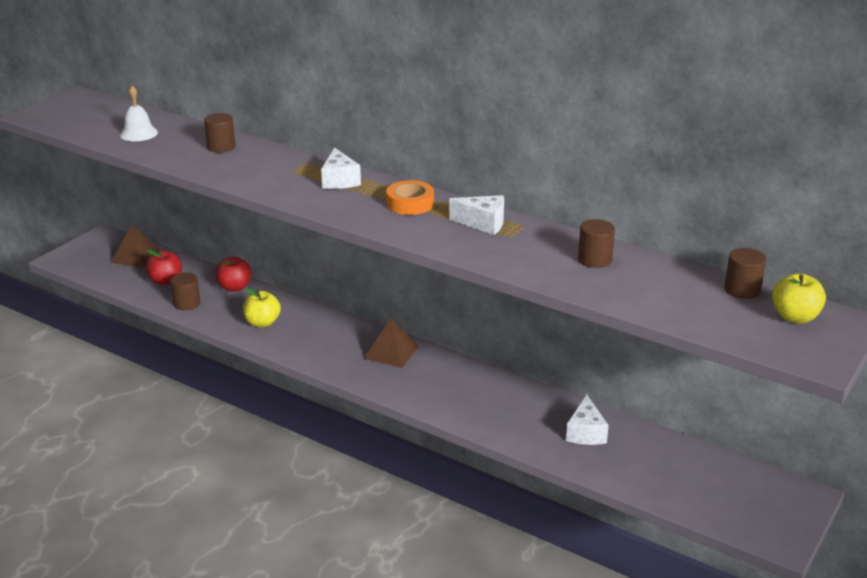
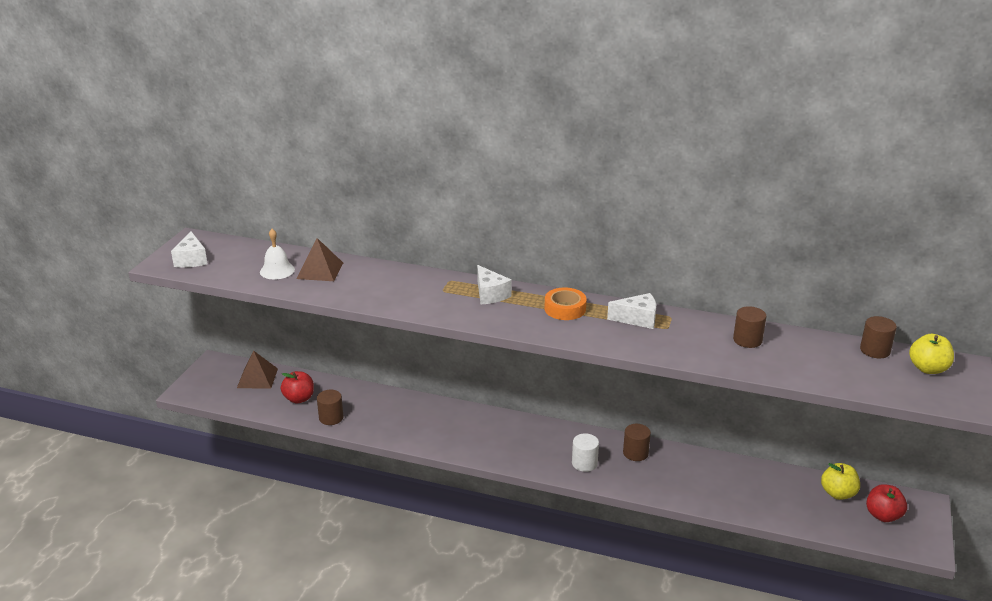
camera: 15 degrees left, 0 degrees up
brown cylinder [204,113,235,153] -> brown cylinder moved to [623,424,651,461]
red apple [215,257,252,292] -> red apple moved to [866,484,907,522]
yellow apple [243,288,281,327] -> yellow apple moved to [821,463,860,500]
brown pyramid [364,318,419,368] -> brown pyramid moved to [297,238,343,281]
white cheese [566,395,609,445] -> white cheese moved to [171,231,207,267]
none -> white cylinder [572,433,599,472]

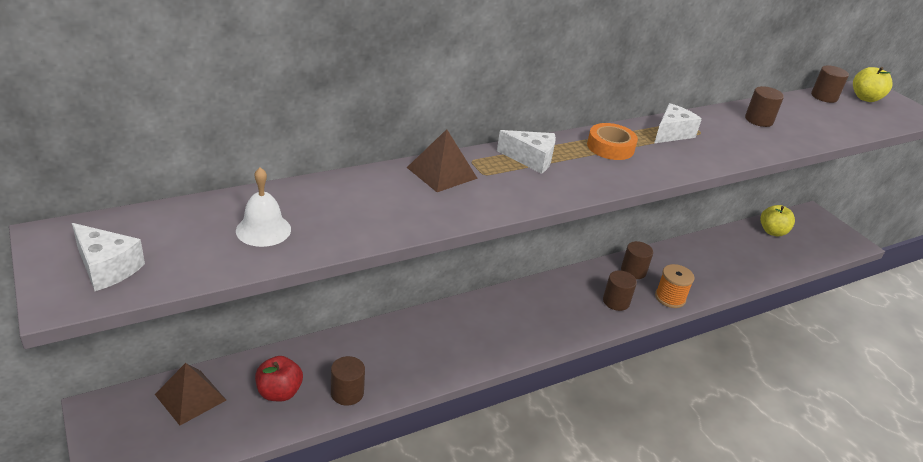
camera: 50 degrees left, 5 degrees up
brown pyramid [297,238,343,281] -> brown pyramid moved to [407,129,478,192]
white cylinder [572,433,599,472] -> brown cylinder [603,270,637,311]
red apple [866,484,907,522] -> none
none -> orange spool [655,264,694,308]

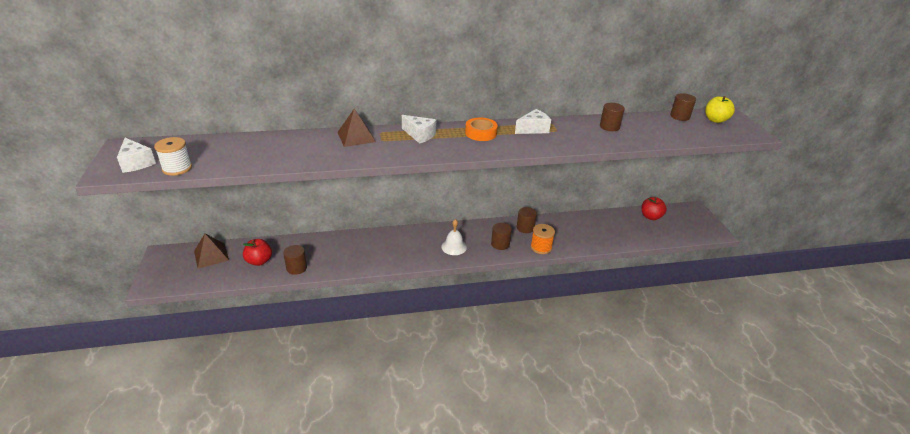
camera: 20 degrees right, 0 degrees up
white bell [236,167,291,247] -> white bell moved to [441,219,467,255]
yellow apple [760,205,795,236] -> red apple [642,197,667,220]
none -> white spool [154,137,192,176]

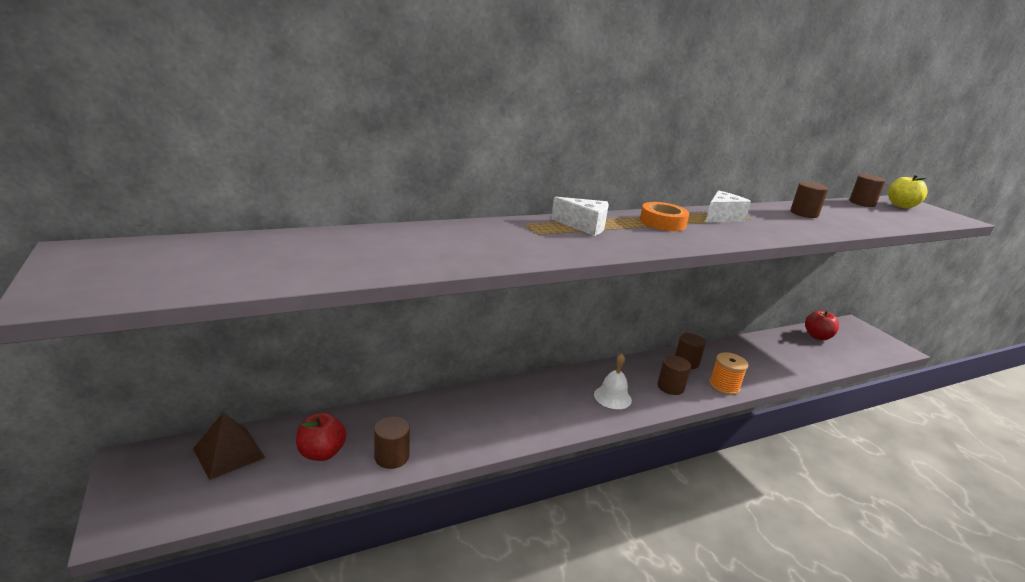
camera: 15 degrees left, 10 degrees down
white cheese [117,138,156,173] -> none
white spool [154,137,192,176] -> none
brown pyramid [337,109,376,147] -> none

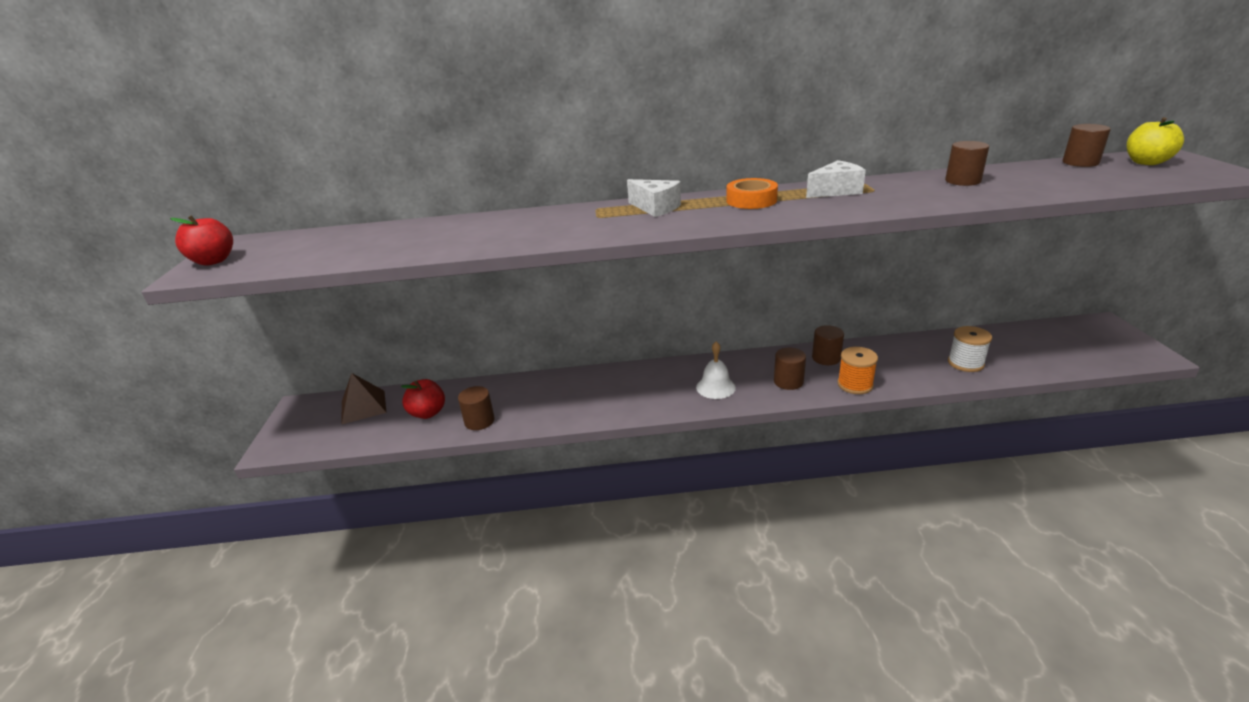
camera: 25 degrees right, 5 degrees up
red apple [805,311,839,340] -> red apple moved to [170,215,233,266]
none -> white spool [948,326,992,372]

